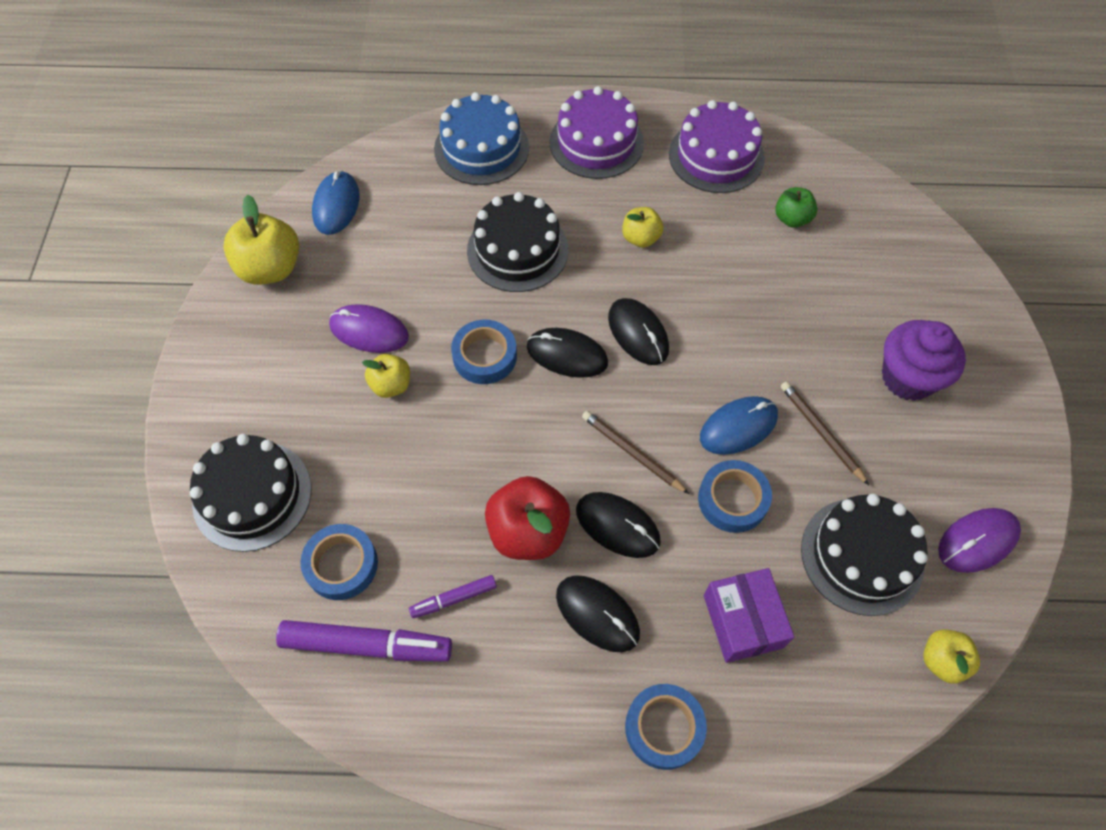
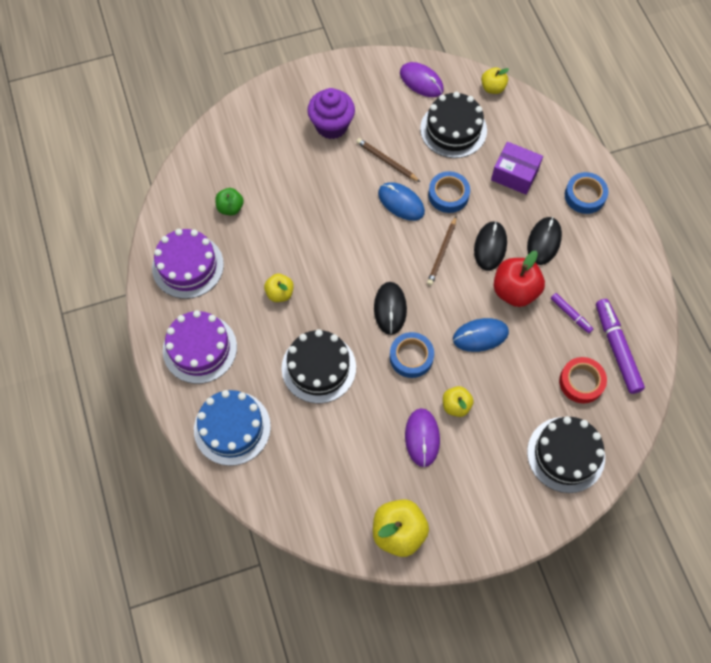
camera: 110 degrees left, 5 degrees up
blue tape [300,524,378,600] -> red tape [559,357,607,403]
blue mouse [312,171,360,235] -> blue mouse moved to [453,318,509,352]
black mouse [608,298,669,365] -> none
purple box [704,568,794,663] -> purple box turned 60 degrees clockwise [491,142,543,195]
brown pencil [781,381,869,485] -> brown pencil turned 90 degrees clockwise [356,138,420,182]

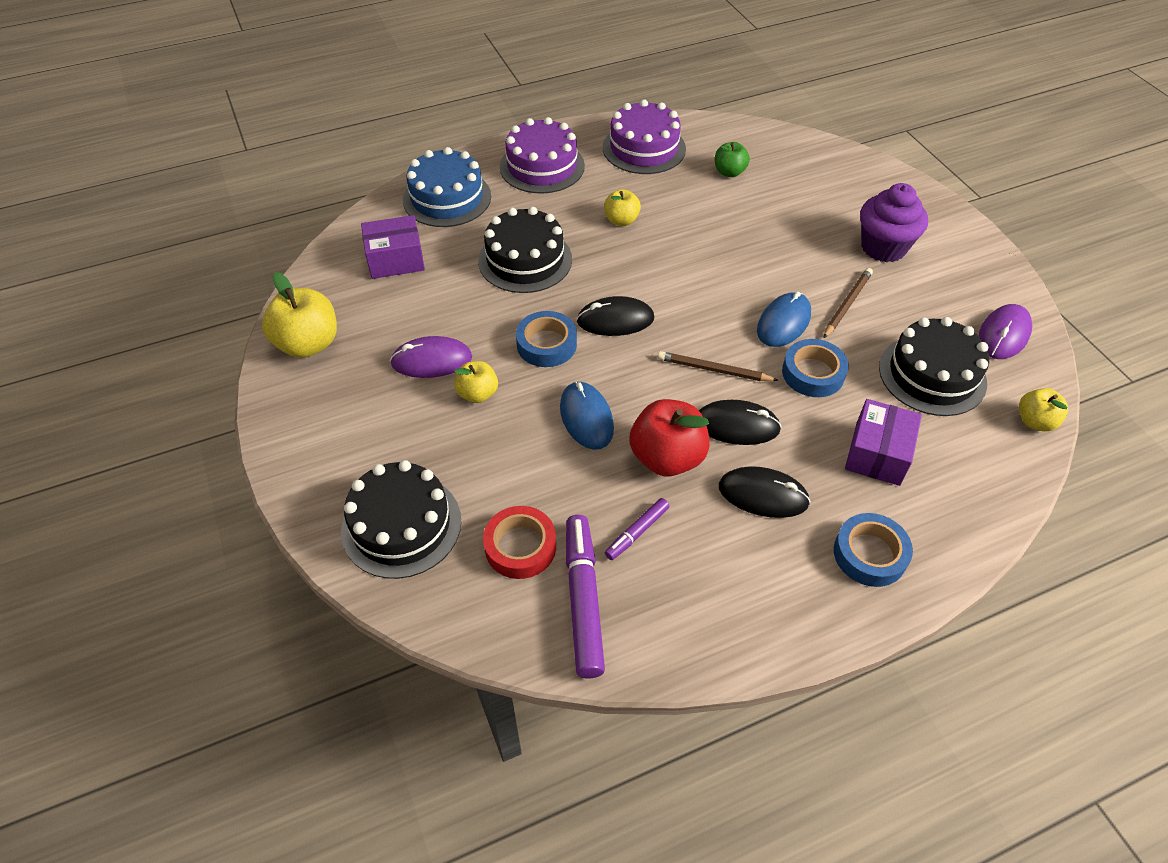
camera: 85 degrees right, 15 degrees down
purple marker [596,299,645,394] -> purple marker turned 75 degrees counterclockwise [566,515,605,678]
none -> purple box [361,215,425,279]

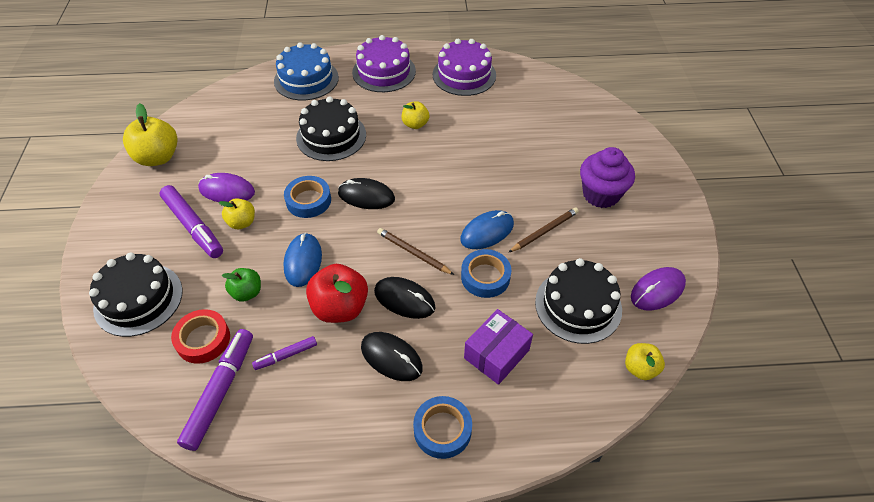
camera: 20 degrees right, 0 degrees up
purple box [361,215,425,279] -> none
green apple [715,142,750,177] -> green apple moved to [222,268,261,302]
none -> purple marker [160,185,223,258]

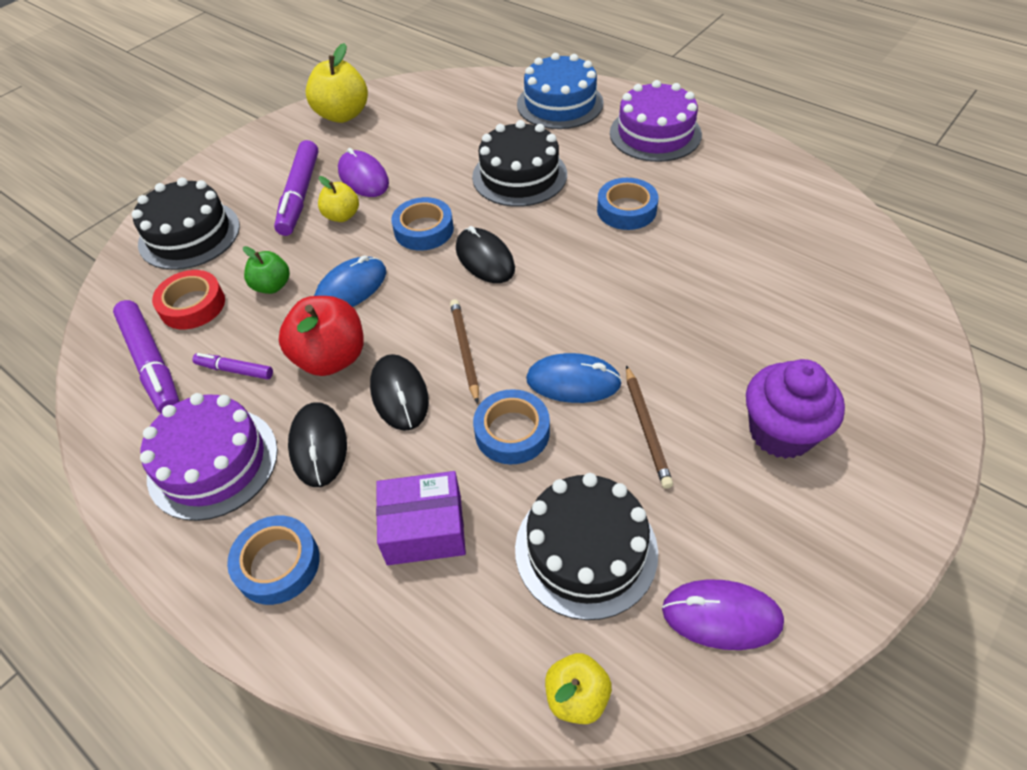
camera: 45 degrees right, 0 degrees up
purple marker [177,329,253,451] -> purple marker turned 90 degrees clockwise [113,300,180,413]
yellow apple [402,101,429,129] -> blue tape [597,178,658,230]
purple cake [433,39,496,96] -> purple cake moved to [140,393,278,521]
brown pencil [508,207,579,253] -> brown pencil turned 75 degrees clockwise [626,365,673,489]

